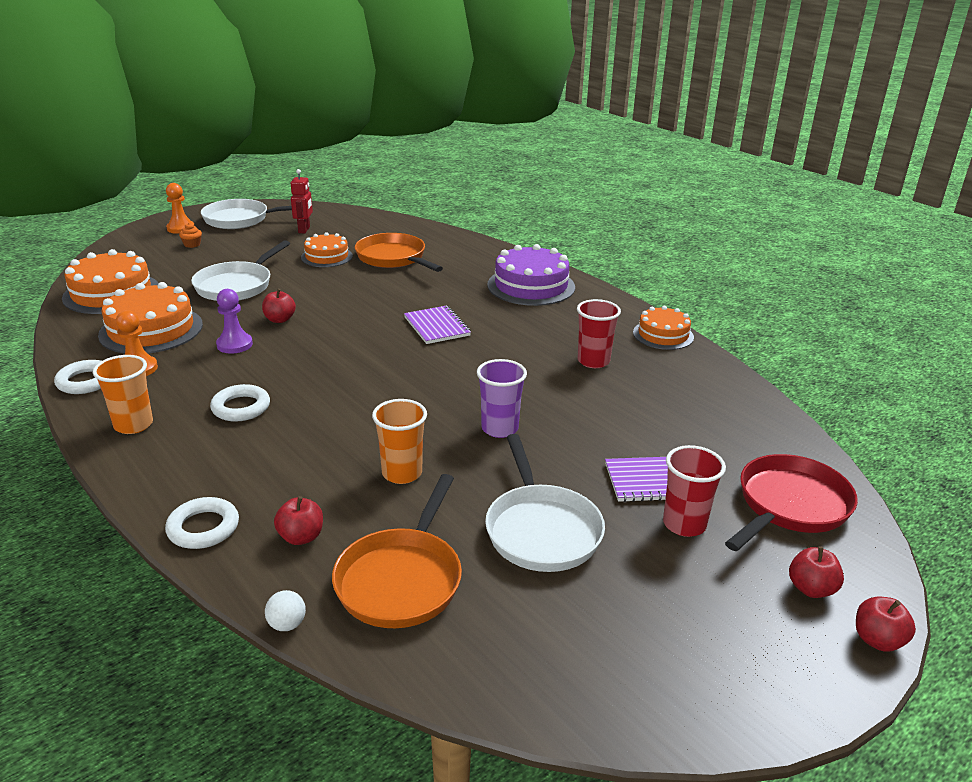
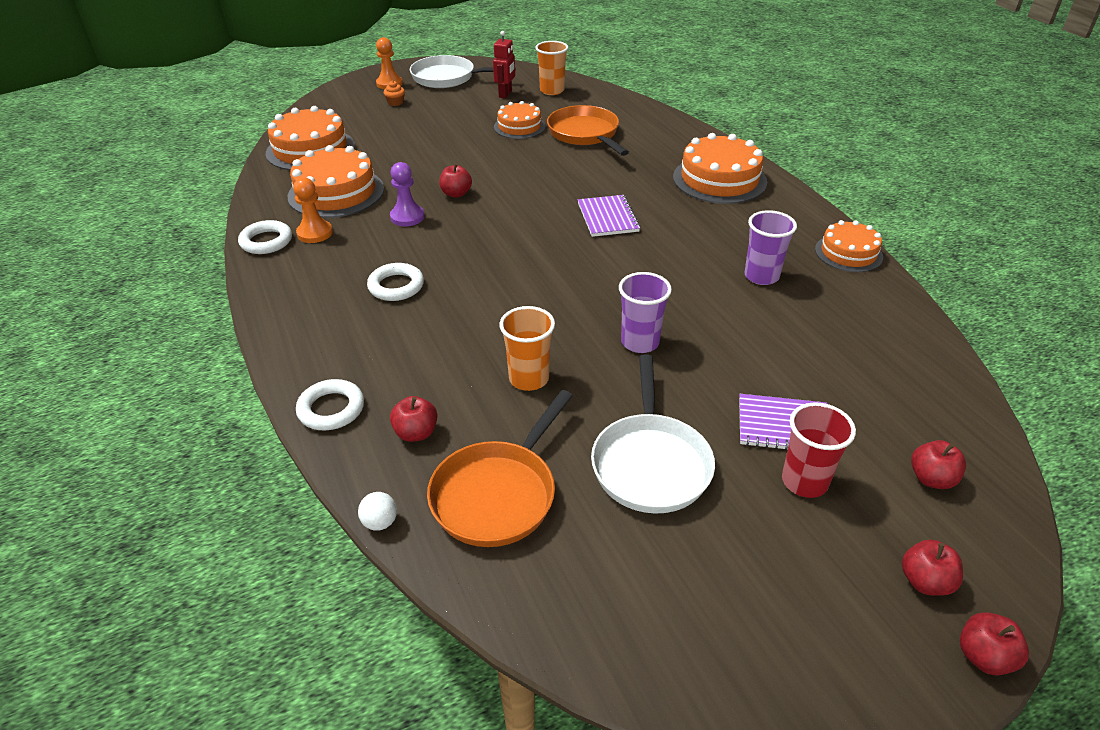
camera: 15 degrees right, 10 degrees up
orange cup [93,355,153,434] -> orange cup moved to [535,41,568,95]
white pan [191,240,290,301] -> none
purple cake [487,244,575,306] -> orange cake [673,133,767,204]
red cup [577,299,621,368] -> purple cup [744,210,797,285]
red pan [725,454,858,551] -> red apple [911,440,966,489]

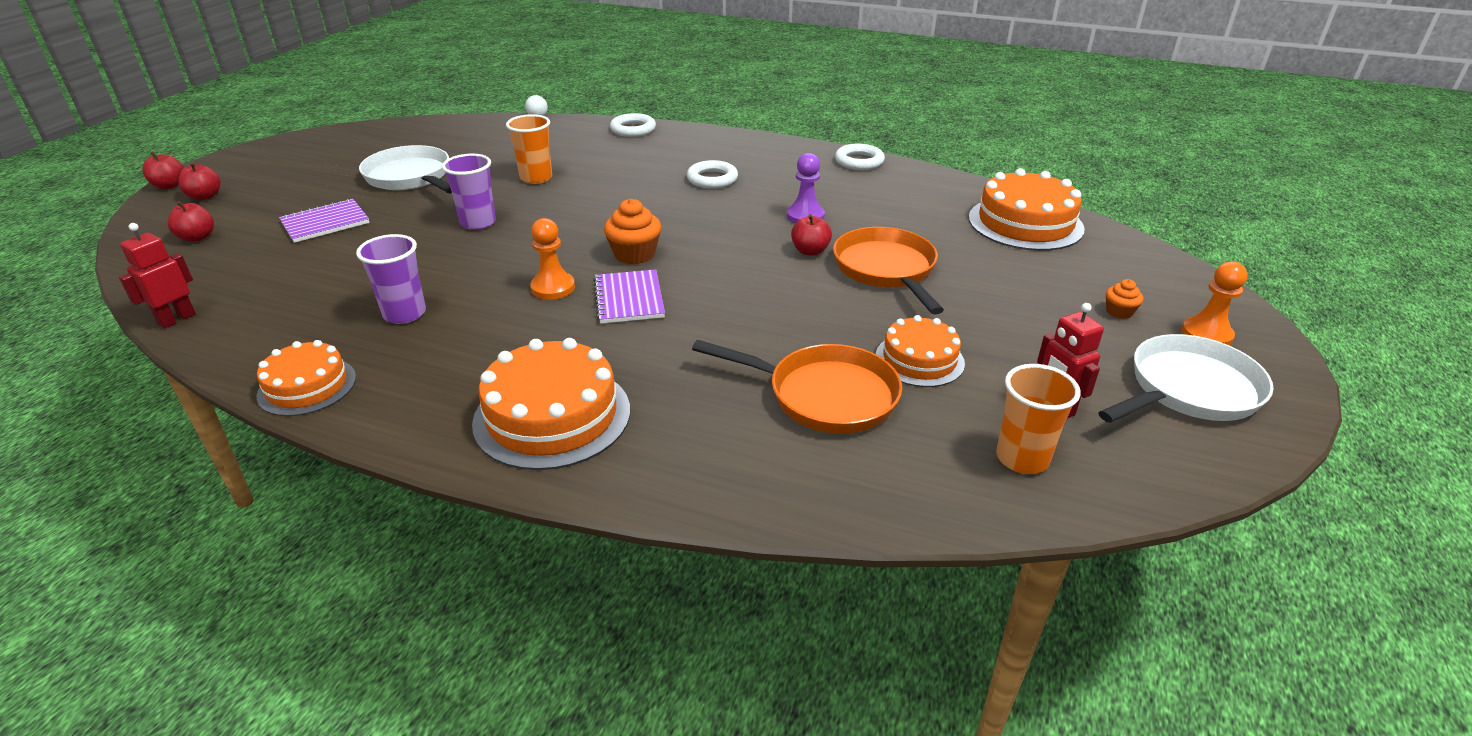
camera: 135 degrees right, 5 degrees down
orange cake [288,145,384,218] -> none
orange pawn [293,177,333,243] -> orange pawn moved to [530,218,575,300]
red apple [390,396,437,442] -> none
orange pan [427,390,573,547] -> orange pan moved to [833,227,944,315]
purple notebook [578,195,641,237] -> purple notebook turned 45 degrees clockwise [594,269,665,324]
red cup [782,402,856,498] -> none
none -> red robot [119,223,196,328]
none -> orange cupcake [604,199,661,265]

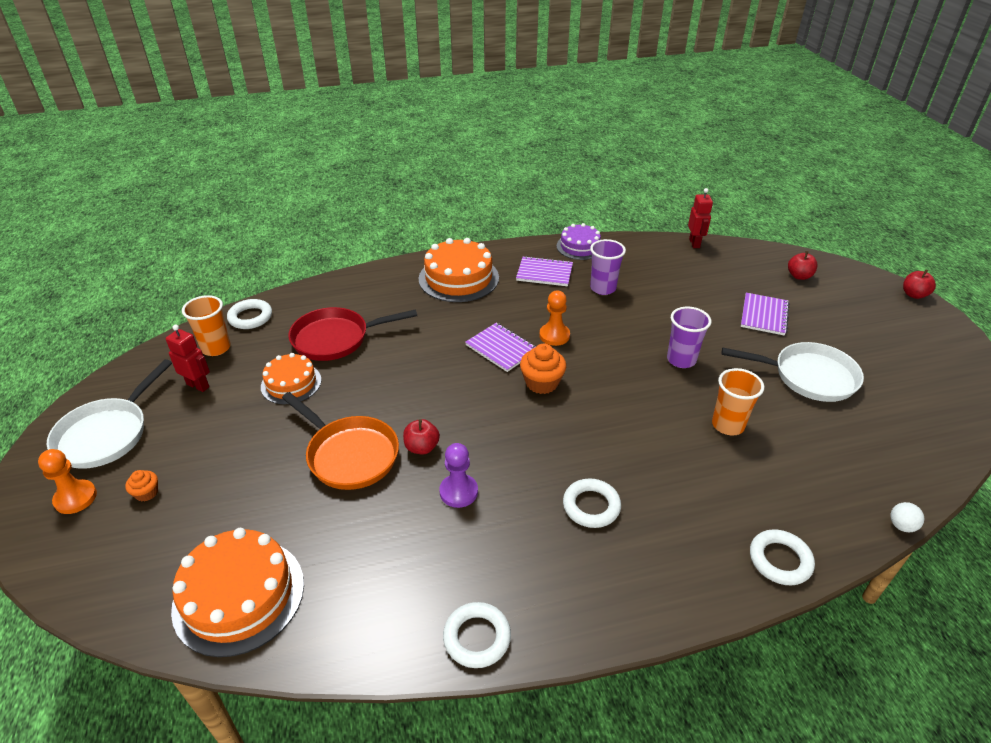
camera: 145 degrees right, 5 degrees up
red apple [179,162,221,200] -> none
orange cake [256,340,356,416] -> purple cake [557,223,601,260]
orange pan [692,340,902,434] -> red pan [288,307,417,361]
none -> white ring [227,299,272,329]
none -> purple notebook [516,256,573,286]

